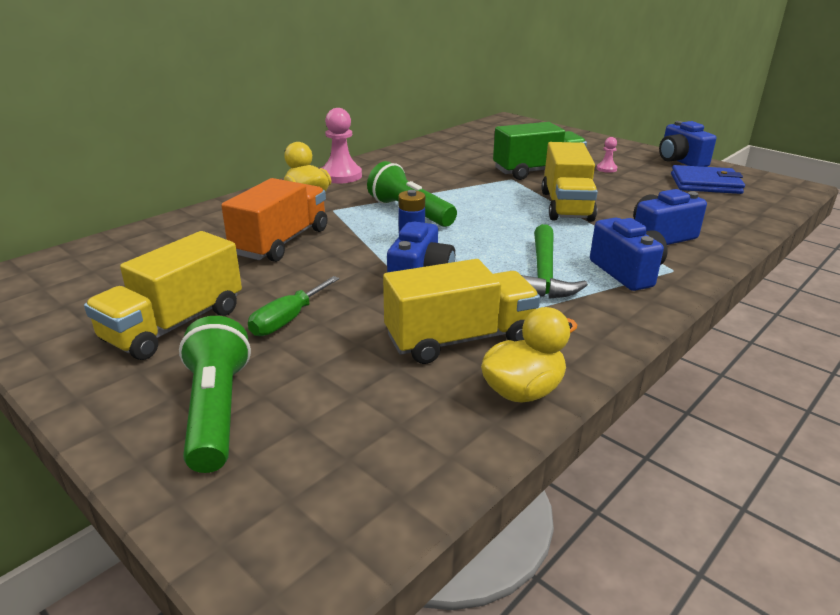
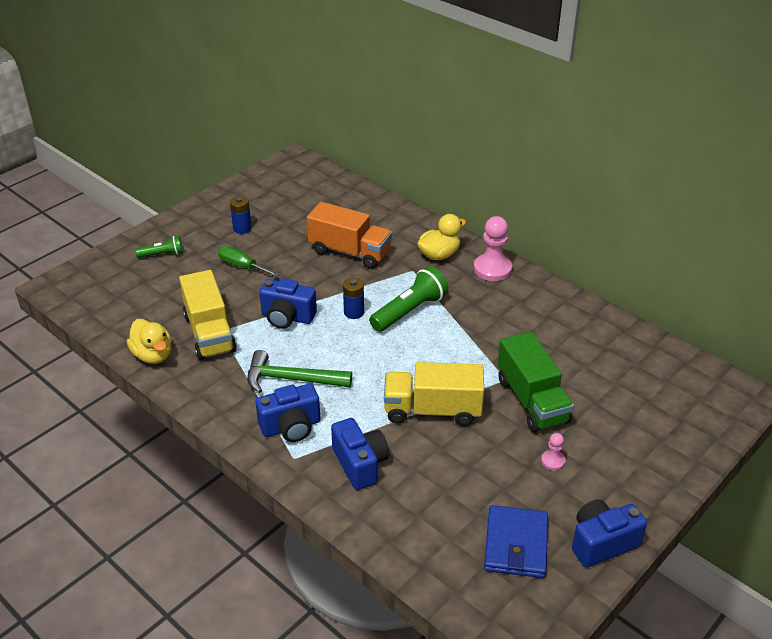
camera: 90 degrees right, 10 degrees up
yellow truck [84,231,242,360] -> blue battery [230,196,252,234]
green flashlight [179,316,251,473] -> green flashlight [135,236,183,258], size x0.57

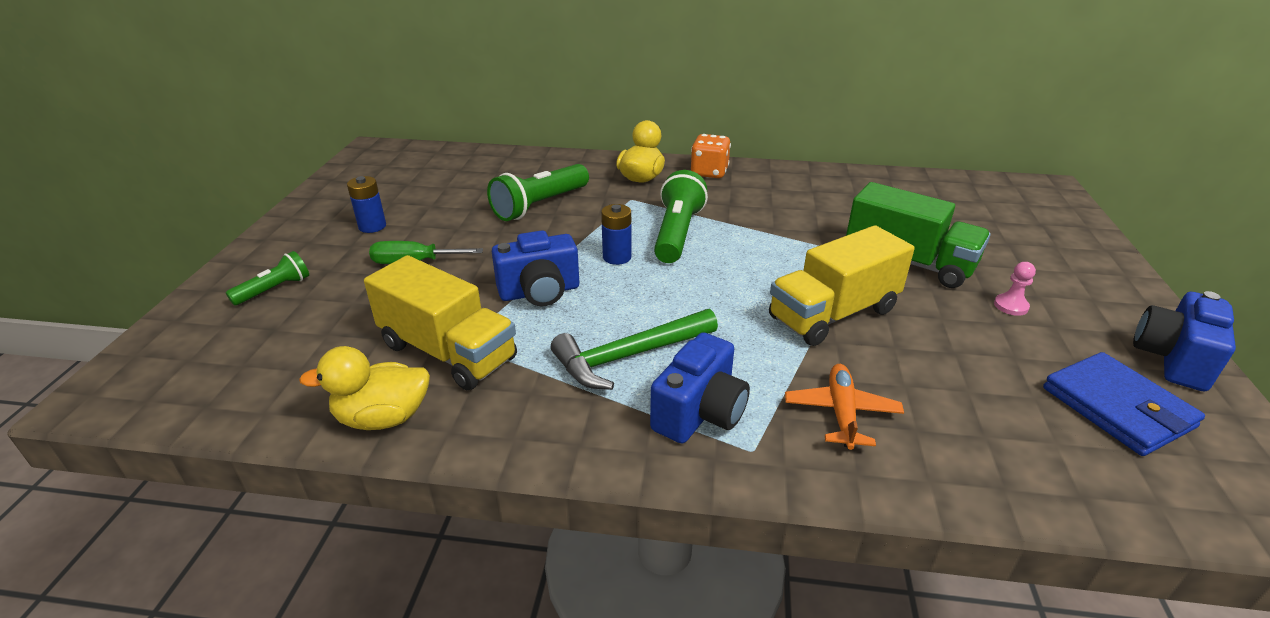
camera: 35 degrees left, 5 degrees down
yellow duck [127,319,172,364] -> yellow duck turned 150 degrees clockwise [299,346,430,430]
orange truck [307,202,392,269] -> green flashlight [487,164,589,221]
blue camera [331,418,389,490] -> orange plane [785,364,904,450]
pink pawn [474,216,512,281] -> orange dice [691,134,731,178]

